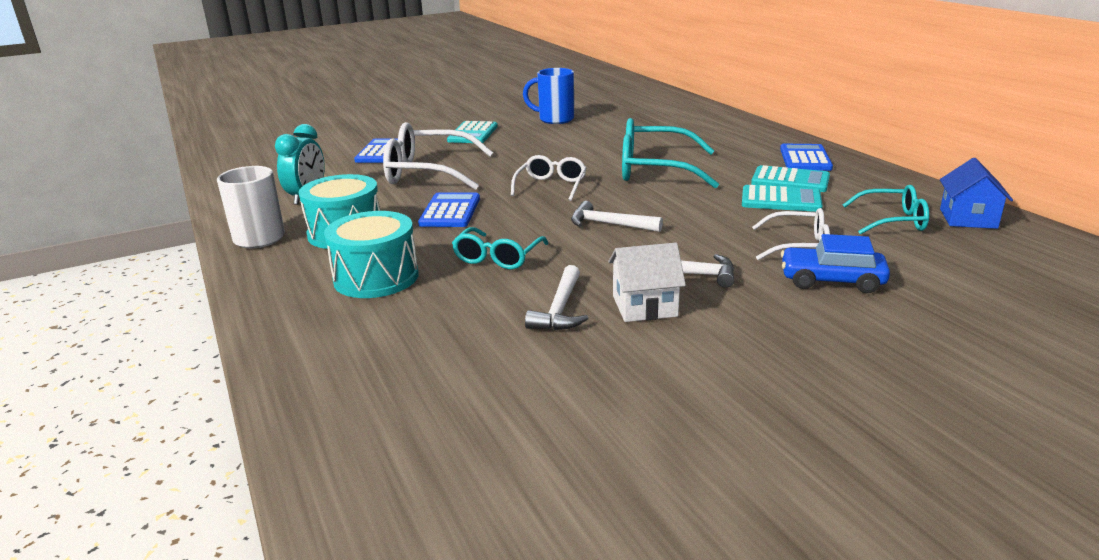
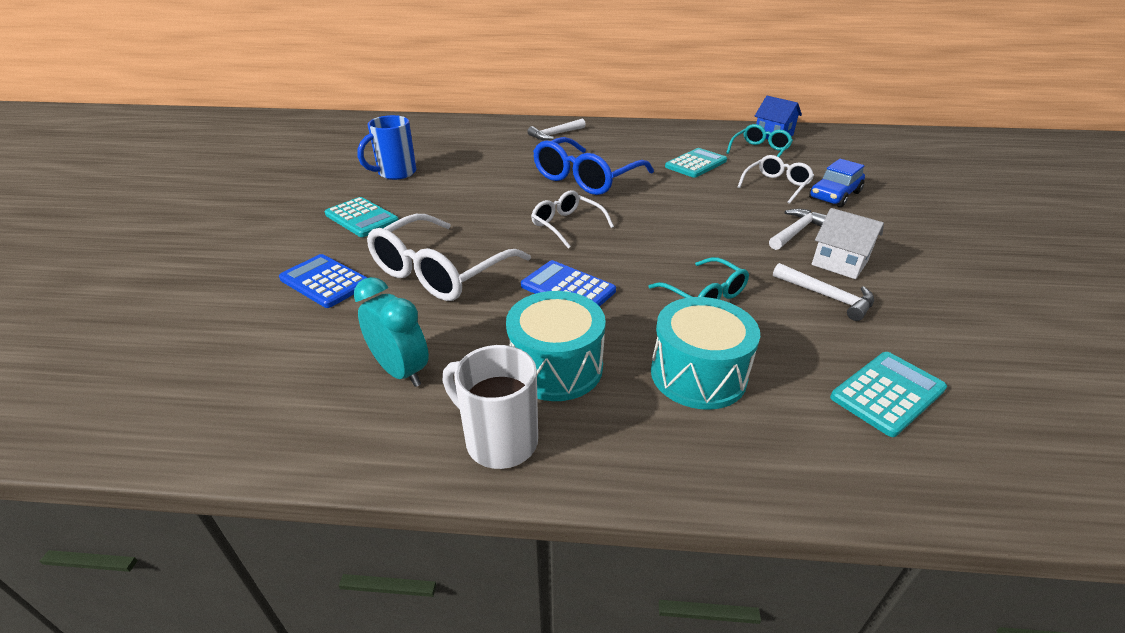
camera: 60 degrees left, 10 degrees up
white hammer [571,201,663,232] -> white hammer moved to [527,119,586,140]
white house [608,243,686,322] -> white house turned 75 degrees counterclockwise [812,208,884,279]
turquoise glasses [622,118,719,189] -> blue glasses [533,137,654,195]
turquoise calculator [751,165,830,192] -> turquoise calculator moved to [830,352,947,437]
blue calculator [780,144,833,171] -> none

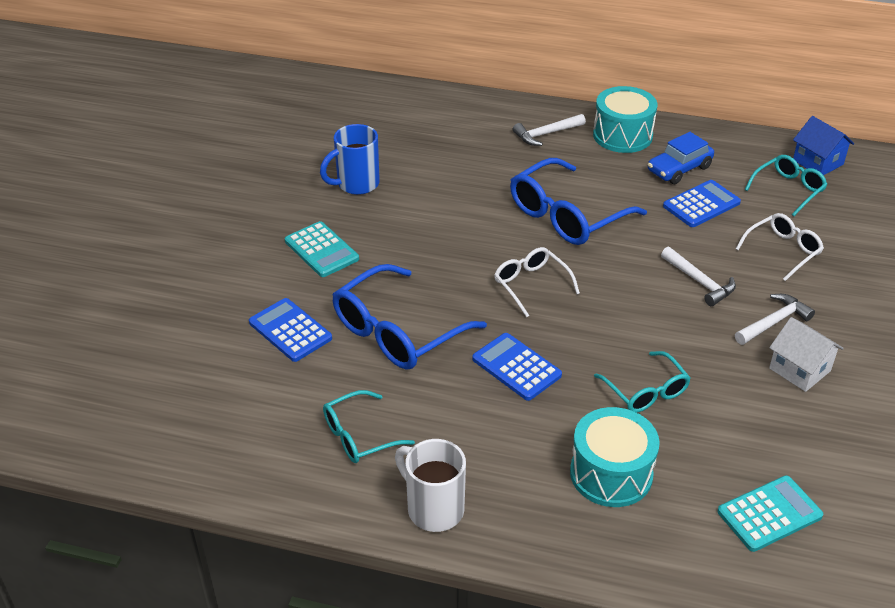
camera: 10 degrees right, 5 degrees up
turquoise clock [354,277,429,387] -> turquoise glasses [323,390,415,463]
white glasses [367,214,531,301] -> blue glasses [332,264,487,370]
turquoise drum [506,291,606,401] -> turquoise drum moved to [593,86,657,153]
turquoise calculator [665,148,727,178] -> blue calculator [663,180,741,227]
white hammer [773,263,874,321] -> white hammer moved to [661,247,736,306]
blue car [809,159,865,207] -> blue car moved to [648,132,714,184]

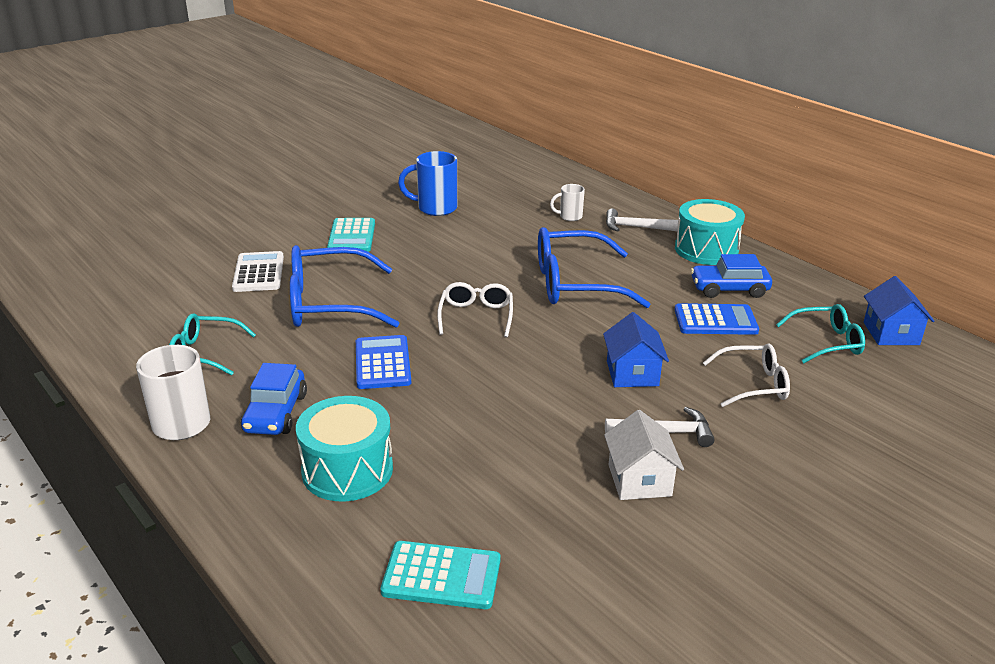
camera: 35 degrees right, 10 degrees down
blue calculator [249,298,332,362] -> white calculator [232,251,284,292]
turquoise glasses [594,351,691,413] -> none
white hammer [661,247,736,306] -> blue house [603,312,669,387]
none -> blue car [241,363,307,435]
none -> white mug [550,184,585,221]

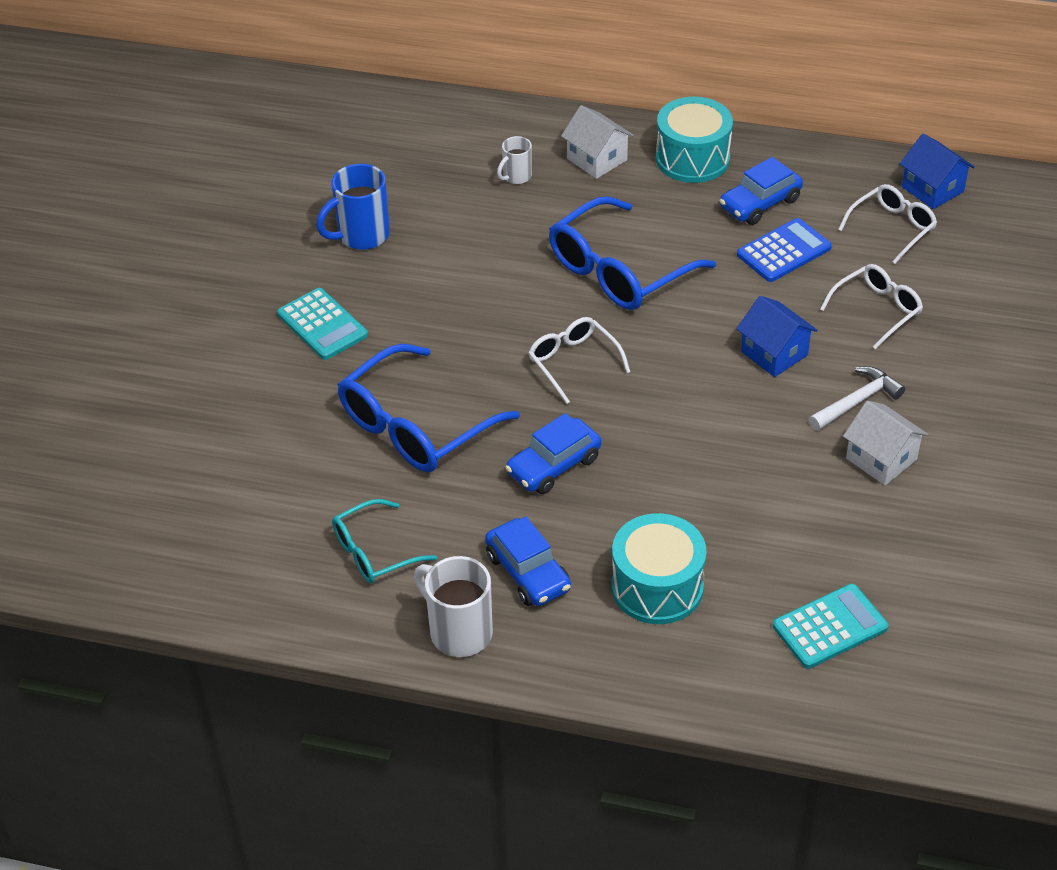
camera: 35 degrees left, 15 degrees up
white calculator [232,251,284,292] -> none
blue calculator [356,335,411,389] -> blue car [505,413,601,494]
white hammer [606,209,678,232] -> white house [561,105,634,179]
turquoise glasses [776,304,865,363] -> white glasses [838,184,937,264]

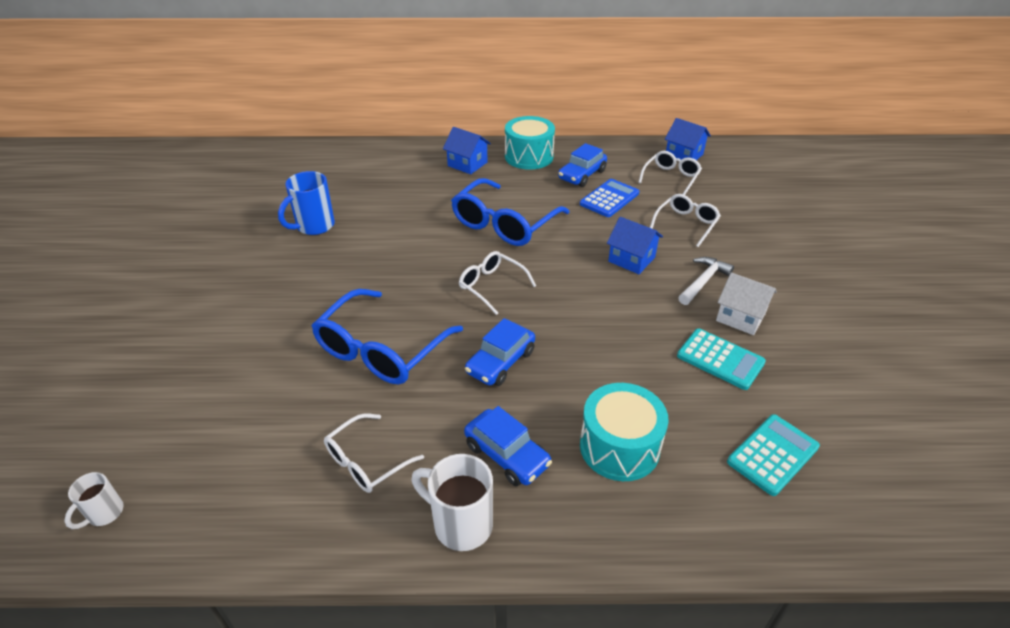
camera: 15 degrees left, 5 degrees down
turquoise calculator [277,288,368,360] -> turquoise calculator moved to [677,328,766,390]
turquoise glasses [332,499,437,583] -> white glasses [324,413,424,493]
white mug [497,136,532,184] -> white mug moved to [64,472,124,529]
white house [561,105,634,179] -> blue house [443,127,491,174]

